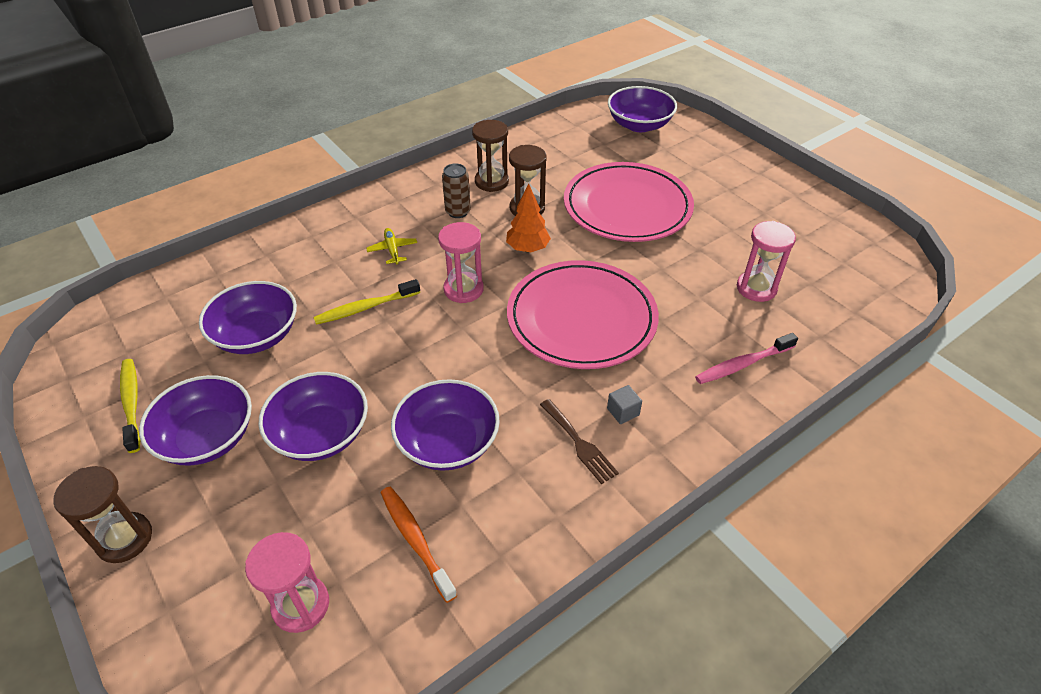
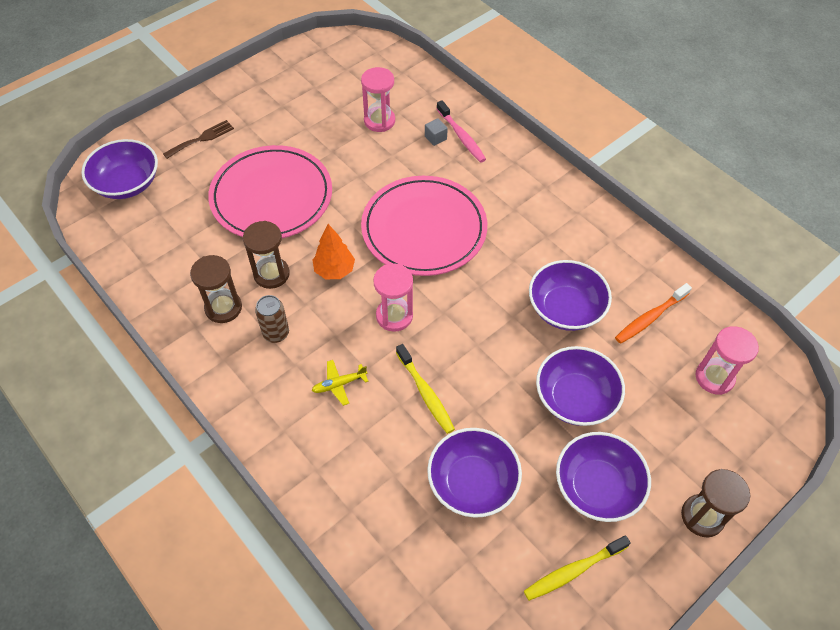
camera: 95 degrees left, 10 degrees up
brown fork [540,399,619,484] -> brown fork moved to [163,120,234,159]
grey cube [607,385,642,424] -> grey cube moved to [425,118,448,146]

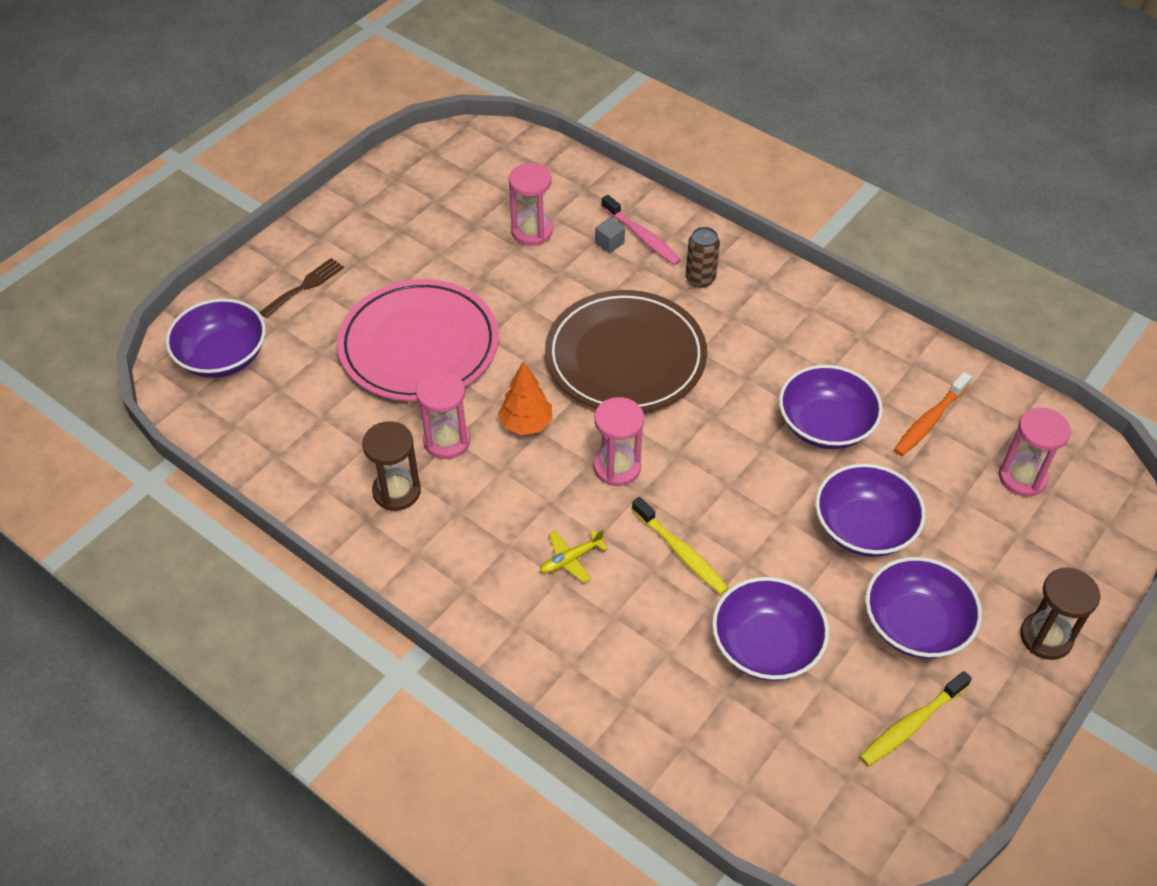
camera: 10 degrees left, 5 degrees down
brown hourglass [243,221,290,289] -> pink hourglass [416,371,470,459]
brown can [255,295,289,343] -> brown can moved to [686,227,720,288]
pink plate [361,176,487,276] -> brown plate [545,290,707,412]

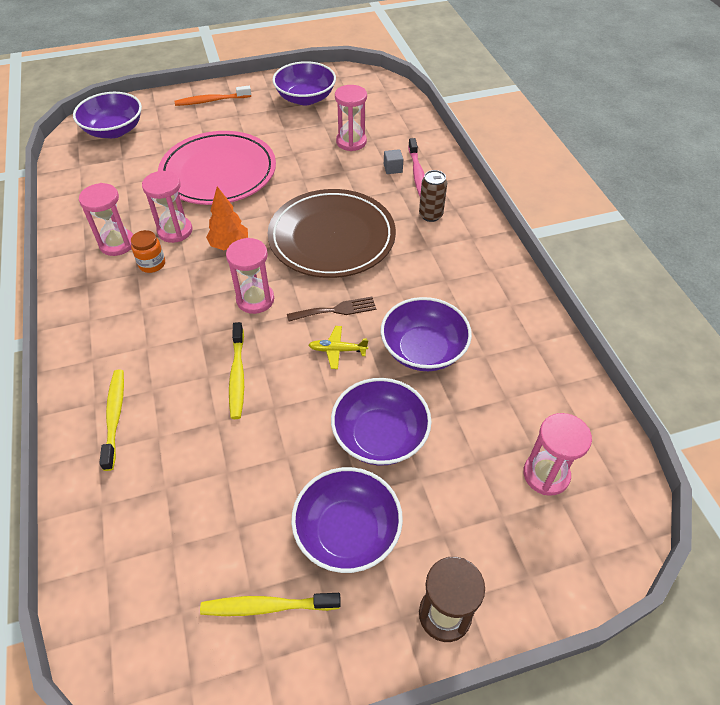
camera: 35 degrees right, 0 degrees up
brown fork [259,258,344,318] -> brown fork moved to [287,297,376,322]
brown hourglass [362,421,421,511] -> pink hourglass [79,183,133,256]
yellow plane [540,530,608,583] -> yellow plane moved to [309,326,368,369]
purple bowl [712,577,829,681] -> purple bowl moved to [273,61,336,105]
orange toothbrush [894,372,972,456] -> orange toothbrush moved to [175,86,251,106]
none -> yellow toothbrush [99,369,124,471]
none -> orange jar [131,230,165,273]

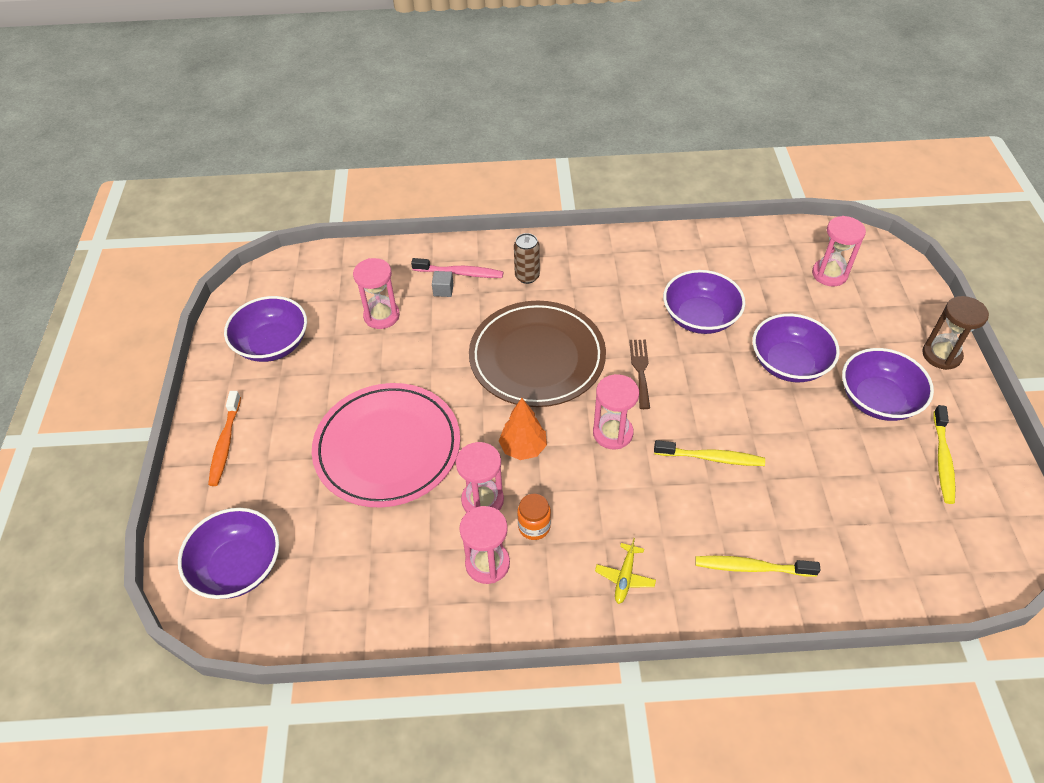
camera: 75 degrees left, 0 degrees up
yellow plane [309,326,368,369] -> yellow plane moved to [595,538,656,604]

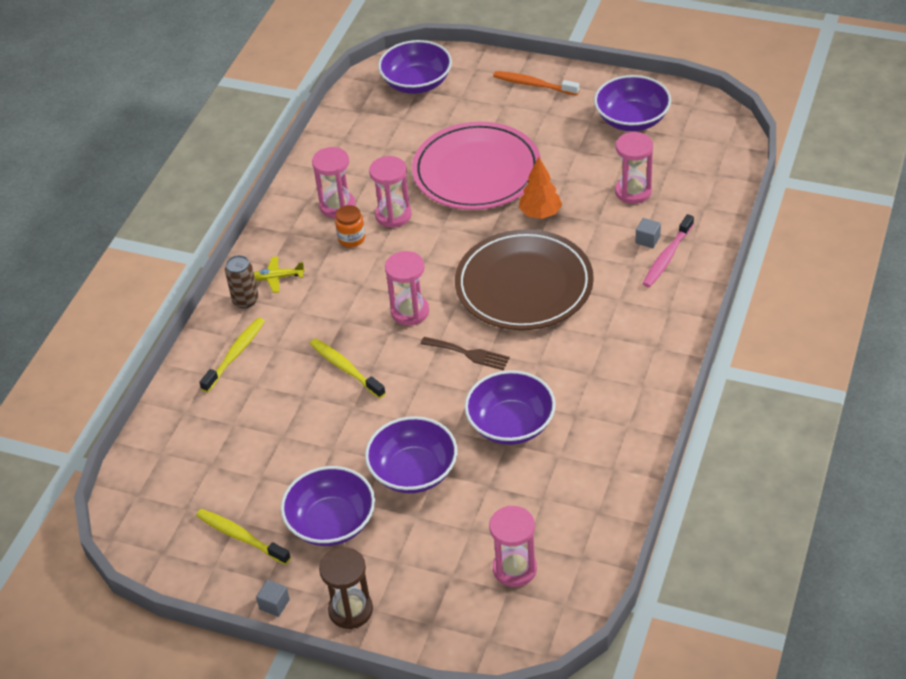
camera: 115 degrees right, 5 degrees down
orange tree [499,398,547,460] -> orange tree moved to [519,157,562,219]
brown can [514,233,540,284] -> brown can moved to [225,255,259,308]
yellow plane [595,538,656,604] -> yellow plane turned 45 degrees counterclockwise [254,256,305,293]
yellow toothbrush [654,440,765,466] -> yellow toothbrush turned 105 degrees clockwise [310,338,386,398]
none -> grey cube [256,580,290,617]

